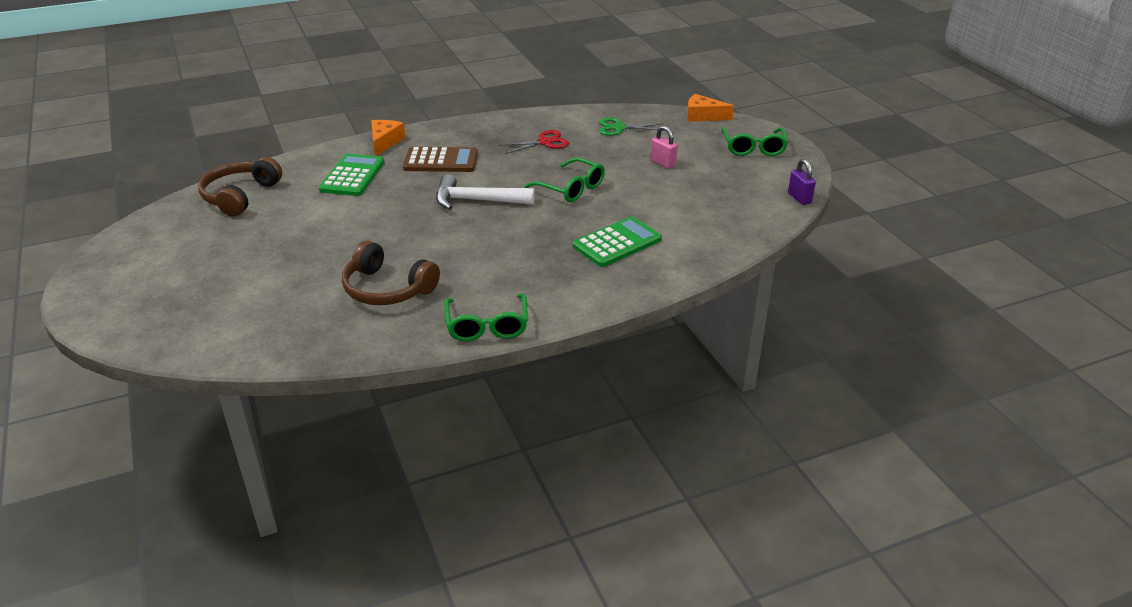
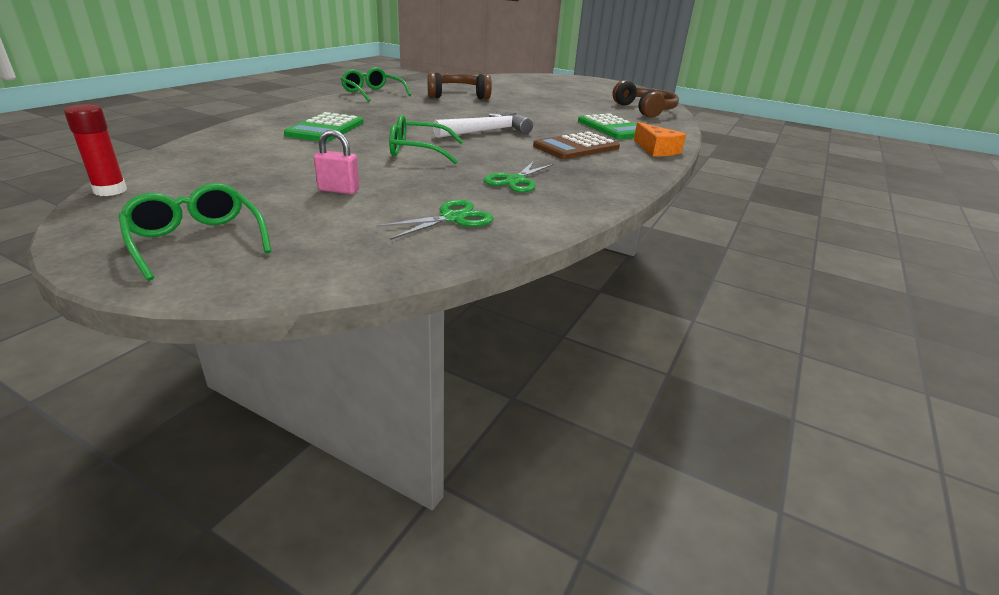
camera: 140 degrees right, 5 degrees down
red scissors [499,130,569,154] -> green scissors [483,161,554,193]
orange cheese [687,94,734,122] -> none
purple padlock [788,159,816,205] -> red glue stick [64,104,127,196]

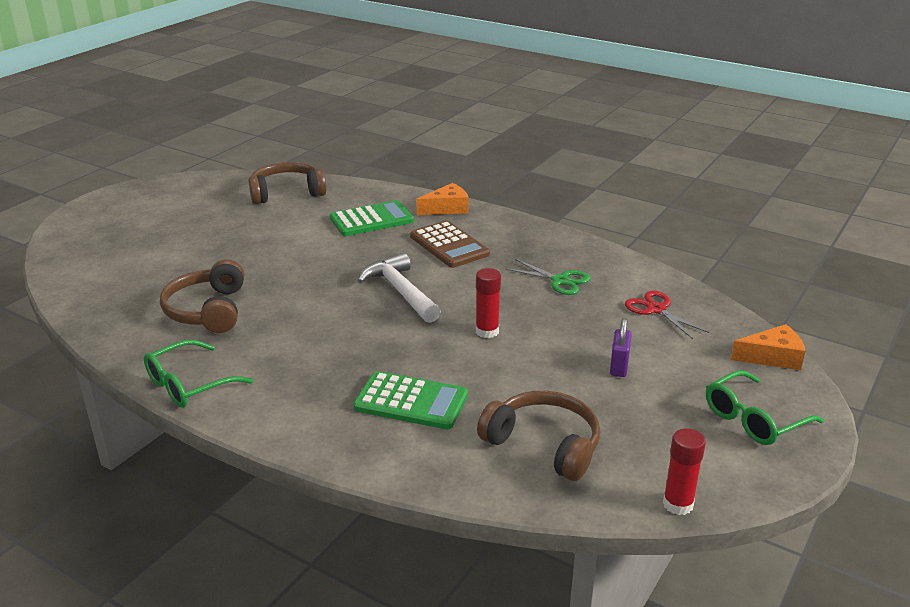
camera: 85 degrees left, 0 degrees up
pink padlock [314,129,359,194] -> purple padlock [610,318,632,377]
green scissors [376,200,494,240] -> red scissors [625,291,709,339]
green glasses [389,115,464,164] -> red glue stick [476,268,501,338]
none -> brown headphones [477,391,600,481]
none -> orange cheese [731,324,805,370]

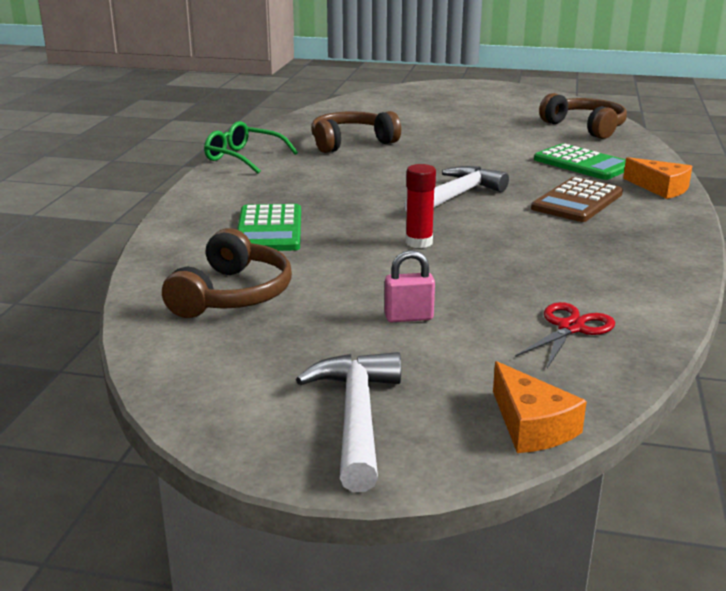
camera: 70 degrees right, 5 degrees down
green scissors [505,259,590,295] -> none
purple padlock [610,318,632,377] -> pink padlock [385,250,435,322]
red glue stick [663,428,706,515] -> none
green glasses [706,370,824,445] -> white hammer [296,352,401,492]

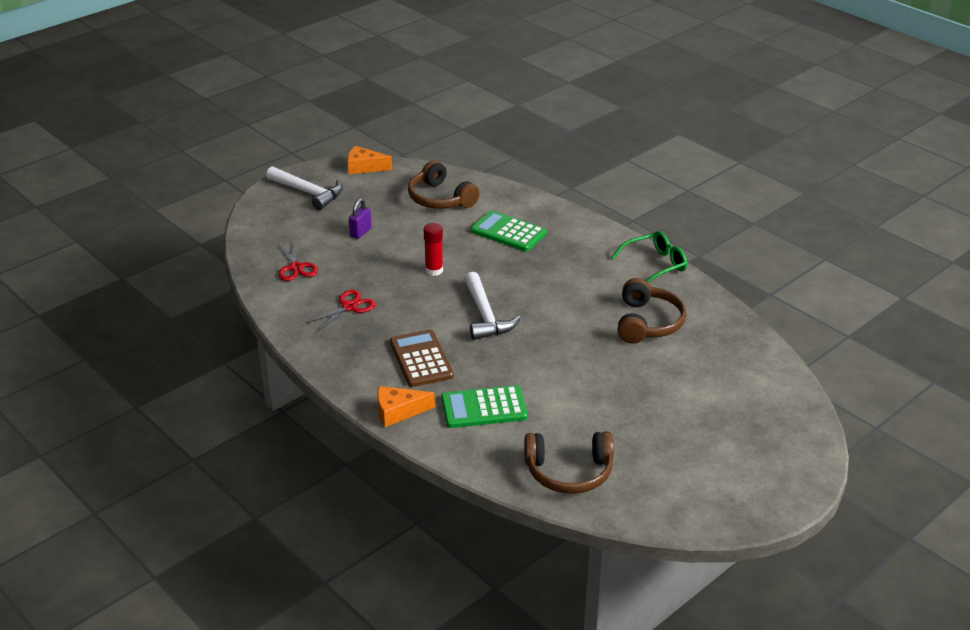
camera: 125 degrees right, 10 degrees up
pink padlock [385,250,435,322] -> purple padlock [349,198,371,239]
orange cheese [493,361,587,453] -> orange cheese moved to [347,146,392,174]
none -> red scissors [306,290,376,332]

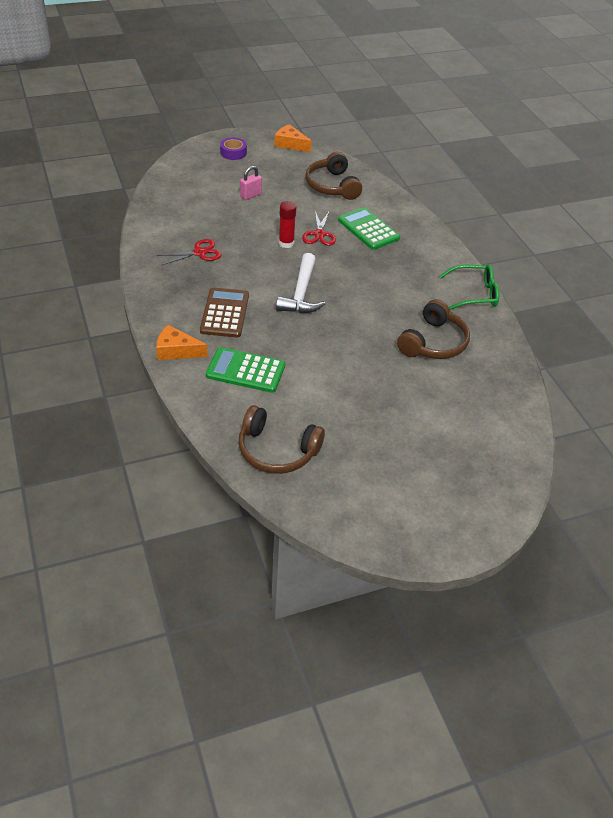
camera: 20 degrees right, 10 degrees up
white hammer [266,166,343,210] -> purple tape [220,137,247,160]
red scissors [278,240,318,281] -> red scissors moved to [302,210,336,246]
purple padlock [349,198,371,239] -> pink padlock [240,166,262,200]

